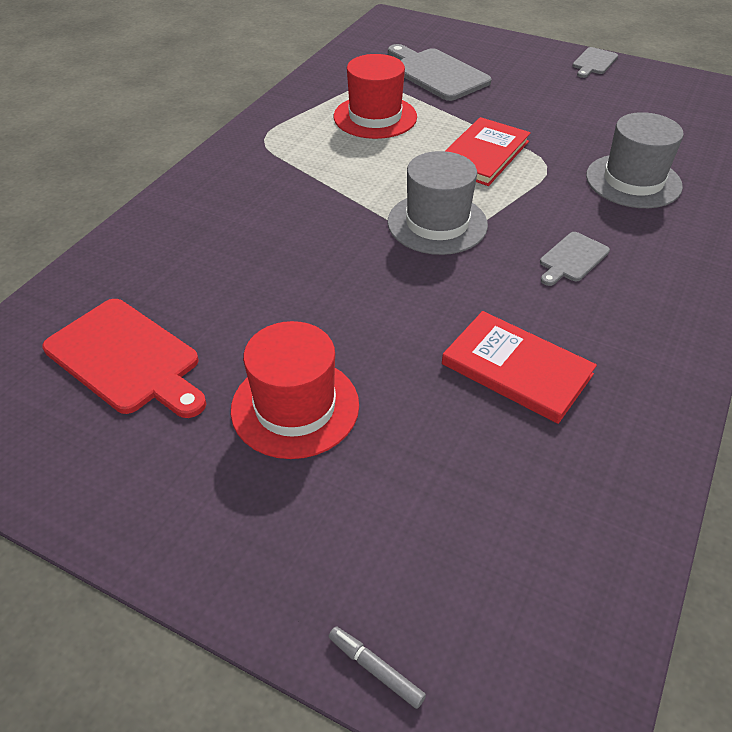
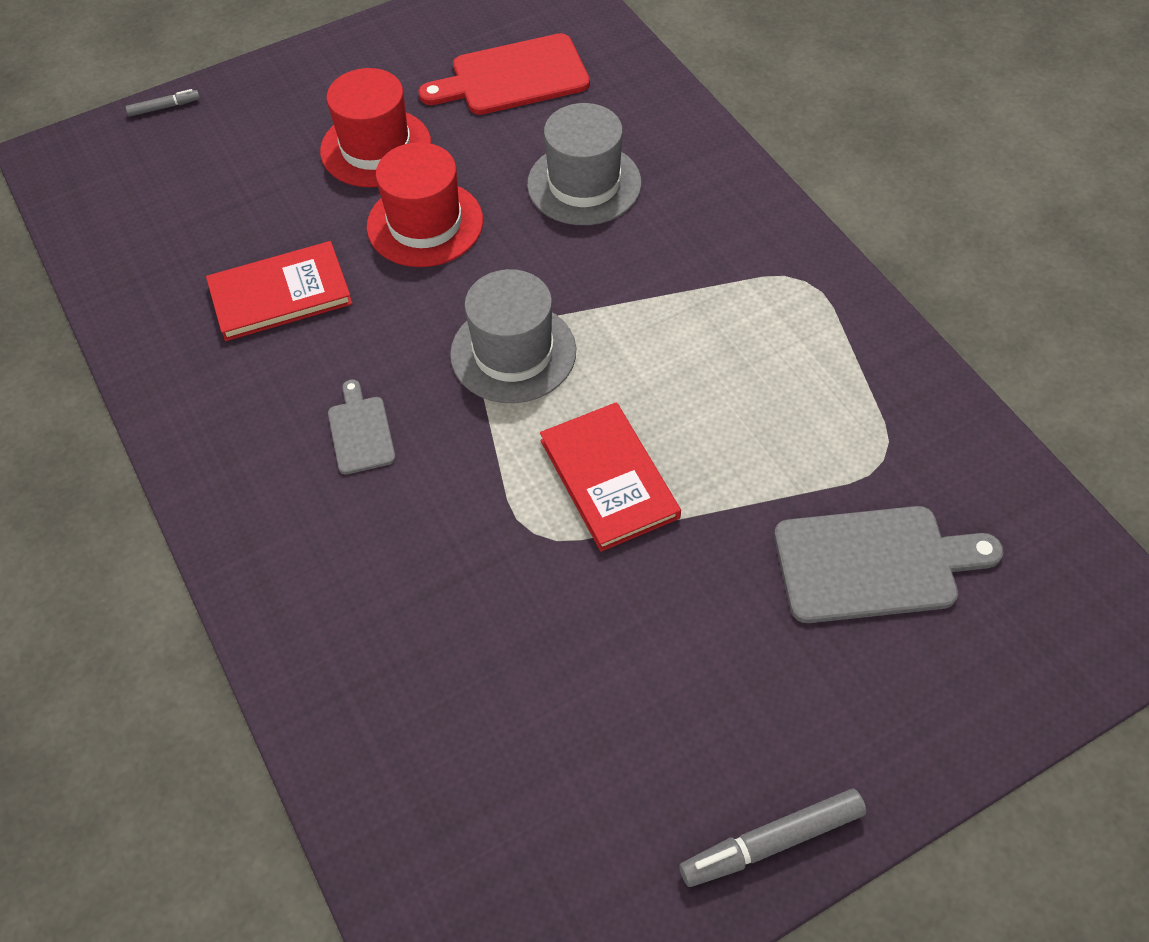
camera: 125 degrees right, 10 degrees up
red hat [334,54,417,139] -> red hat moved to [367,142,483,267]
grey cutting board [573,47,618,78] -> grey marker [679,789,866,887]
grey hat [586,112,684,208] -> grey hat moved to [527,103,641,225]

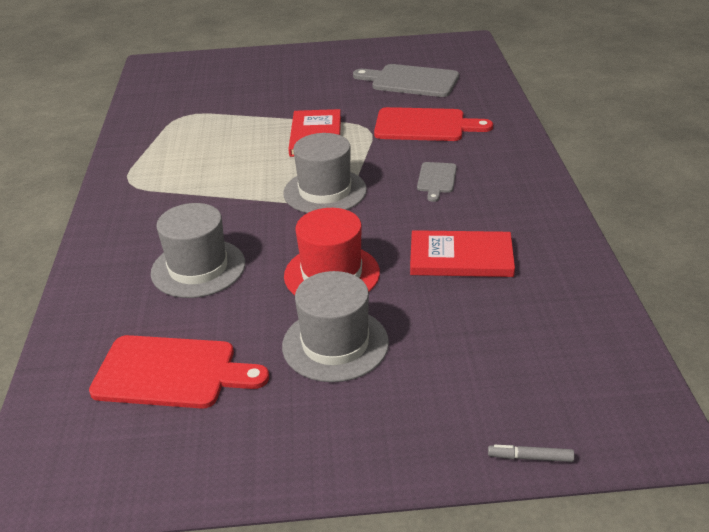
camera: 155 degrees left, 20 degrees down
red hat [320,68,431,187] -> grey hat [282,271,389,382]
grey marker [679,789,866,887] -> none
grey cutting board [774,506,1004,623] -> grey cutting board moved to [353,64,459,97]
none -> red cutting board [374,107,493,141]

